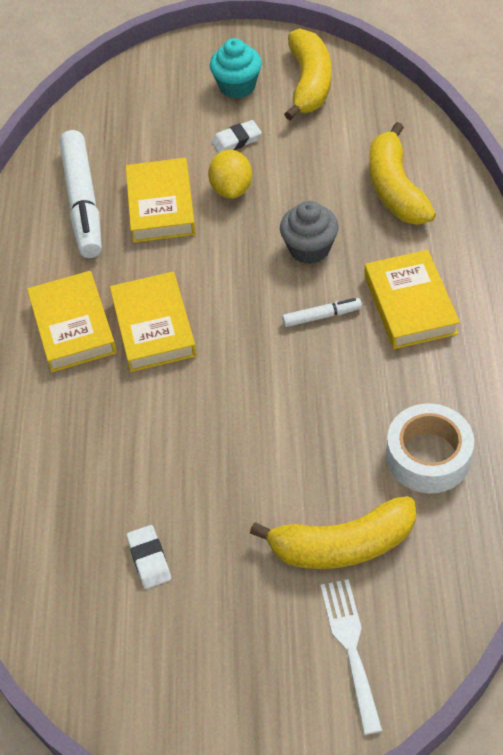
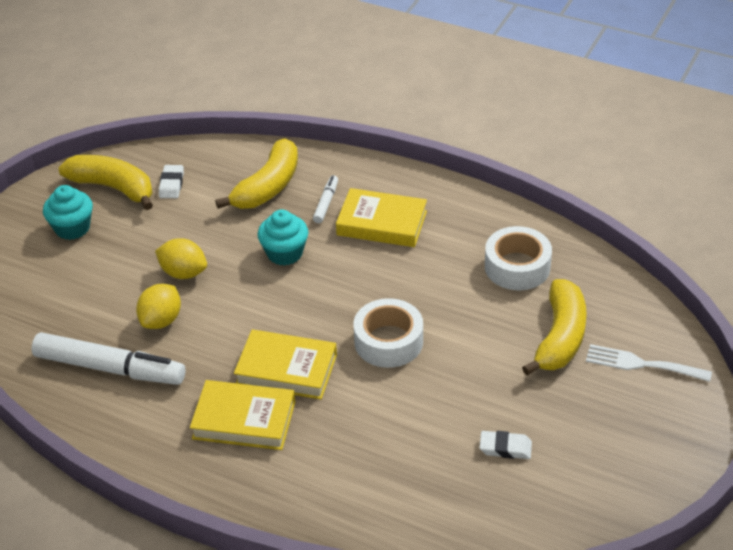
camera: 65 degrees left, 10 degrees down
yellow book [126,158,196,243] -> yellow lemon [136,284,181,329]
white eraser [211,120,262,153] -> white eraser moved to [159,165,184,198]
grey cupcake [280,201,339,264] -> turquoise cupcake [258,210,308,266]
white marker [282,298,362,327] -> white marker moved to [313,175,338,223]
yellow banana [369,122,436,225] -> yellow banana turned 75 degrees counterclockwise [215,138,298,209]
none -> white tape [353,298,423,368]

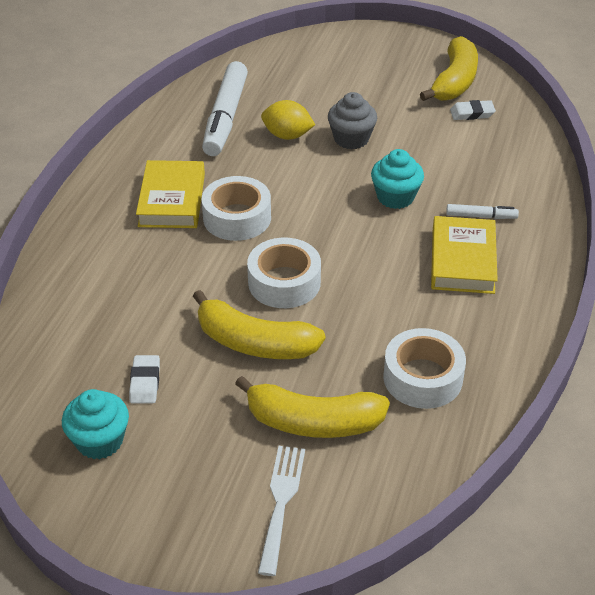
camera: 80 degrees right, 0 degrees up
turquoise cupcake [43,185,93,240] -> turquoise cupcake moved to [62,389,129,459]
yellow lemon [155,238,207,279] -> grey cupcake [328,92,377,149]
yellow banana [215,138,298,209] -> yellow banana moved to [193,290,325,359]
yellow book [234,329,337,399] -> white tape [202,176,271,241]

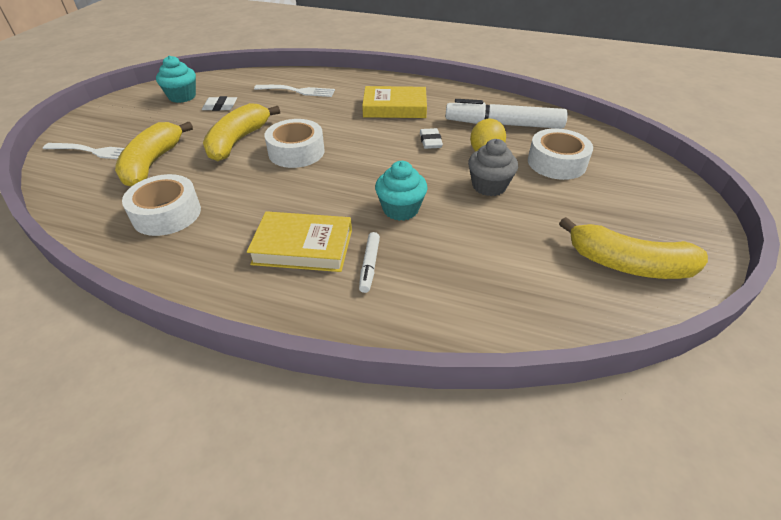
camera: 90 degrees right, 0 degrees up
white tape [202,176,271,241] -> white tape moved to [528,128,593,180]
white eraser [450,100,496,120] -> white eraser moved to [420,128,443,149]
none -> white fork [254,85,335,97]

